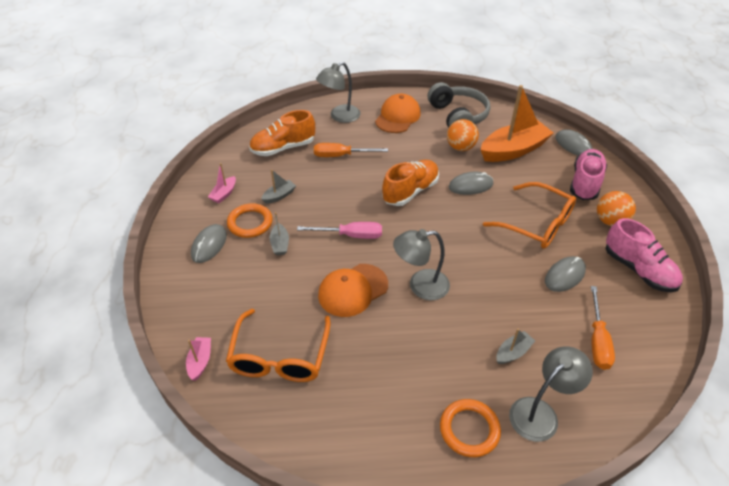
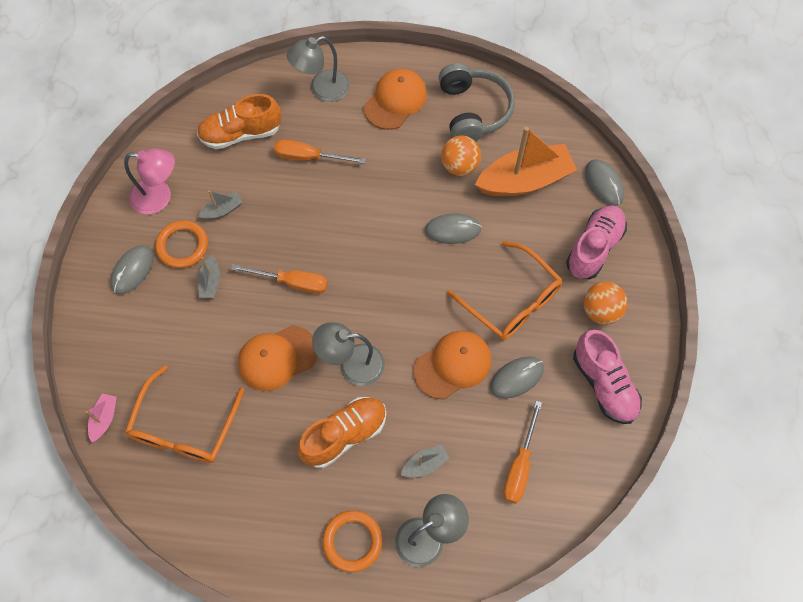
camera: 10 degrees right, 20 degrees up
pink boat [208,163,236,203] -> pink lamp [124,148,175,214]
pink screwdriver [297,222,382,239] -> orange screwdriver [231,264,328,294]
orange shoe [382,160,439,206] -> orange shoe moved to [297,397,386,468]
none -> orange cap [413,331,491,399]

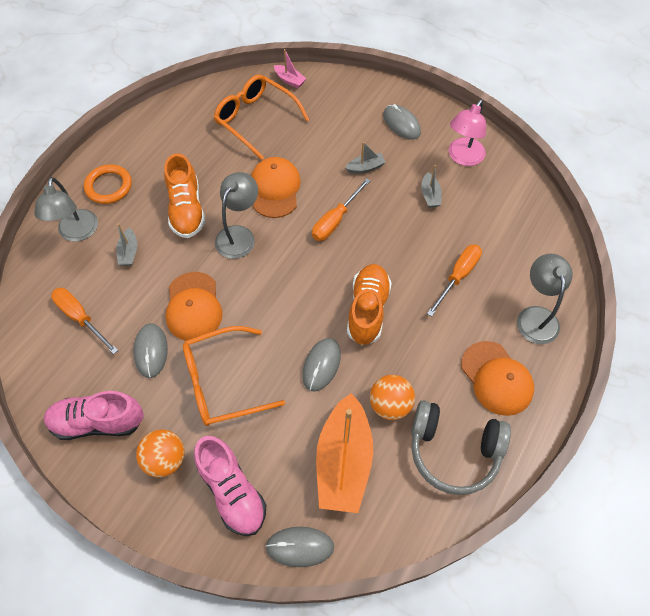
camera: 115 degrees right, 5 degrees down
orange ring [155,220,208,268] -> none
orange shoe [197,94,281,149] -> orange shoe moved to [347,264,392,345]
grey boat [198,255,220,298] -> grey boat turned 135 degrees clockwise [345,142,386,174]

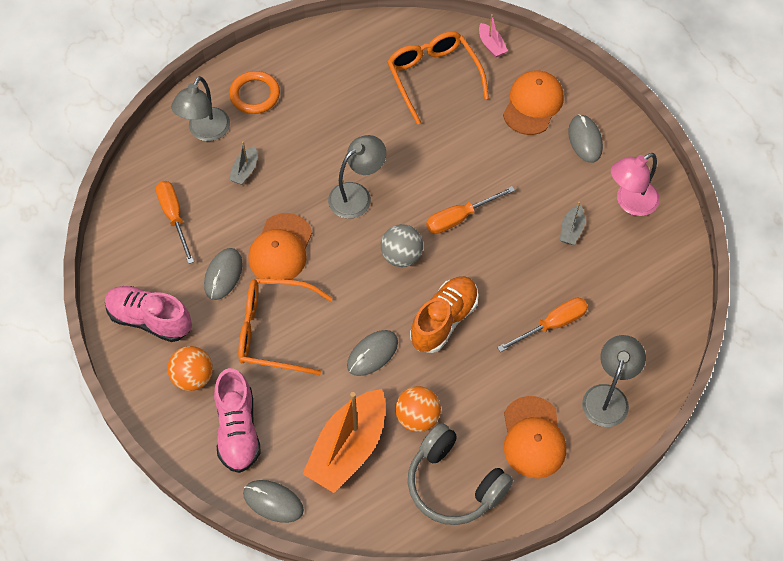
camera: 25 degrees right, 0 degrees up
orange shoe [164,154,205,238] -> none
orange cap [251,157,301,218] -> orange cap moved to [503,70,564,135]
grey boat [345,142,386,174] -> none
none -> grey ball [381,224,423,267]

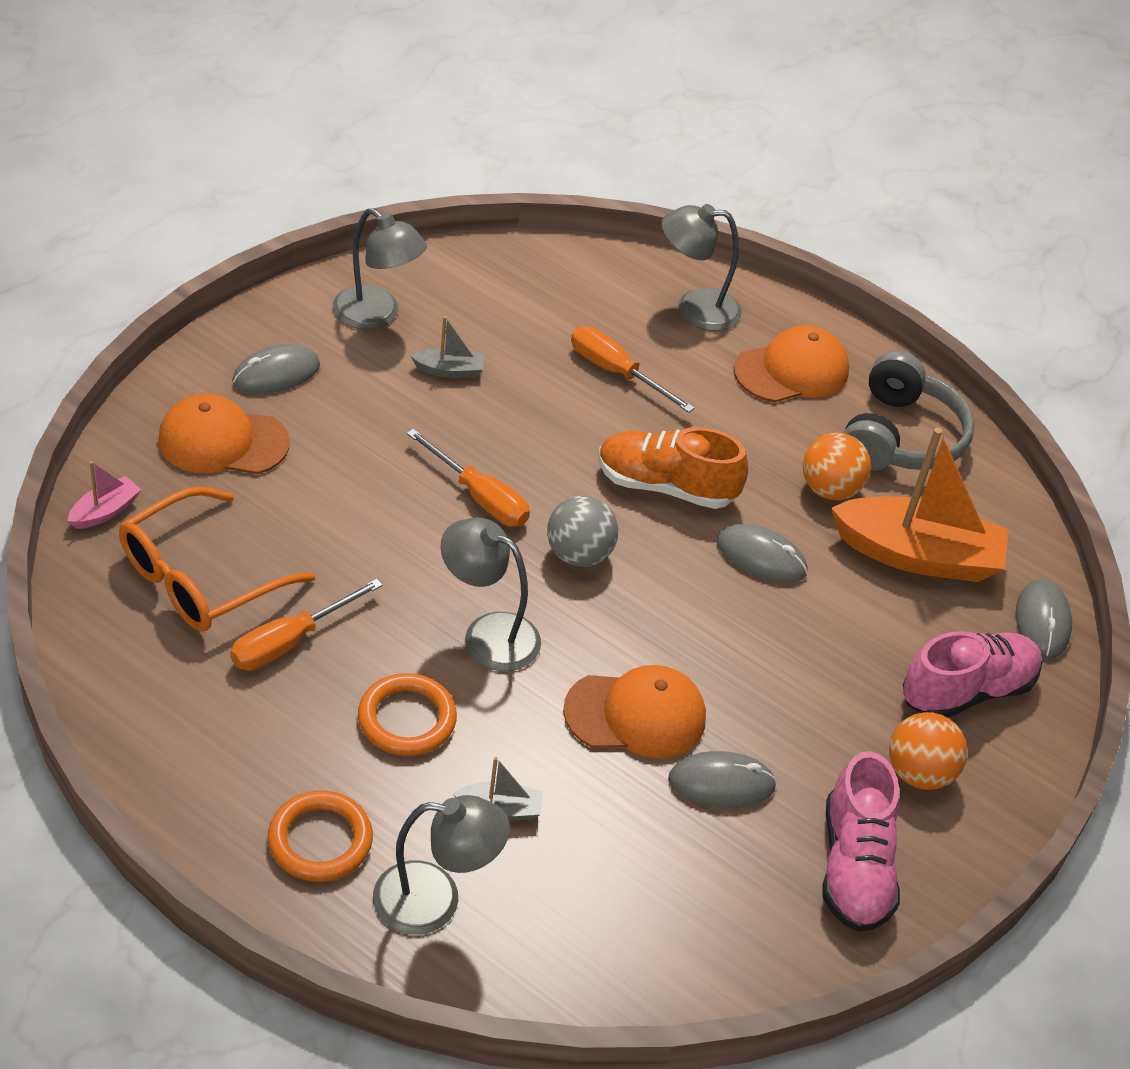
camera: 115 degrees left, 15 degrees down
orange screwdriver [156,181,194,264] -> orange screwdriver moved to [230,579,383,671]
orange glasses [238,278,332,375] -> none
pink lamp [611,153,660,216] -> grey lamp [333,208,427,330]
none -> orange ring [358,673,457,756]

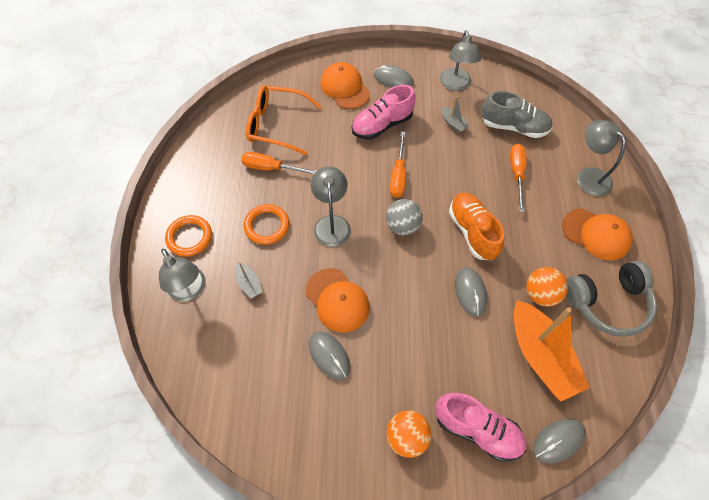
camera: 60 degrees right, 15 degrees up
pink boat [68,461,141,529] -> none
pink shoe [823,751,900,932] -> pink shoe moved to [352,85,416,139]
none -> grey shoe [481,91,553,138]

